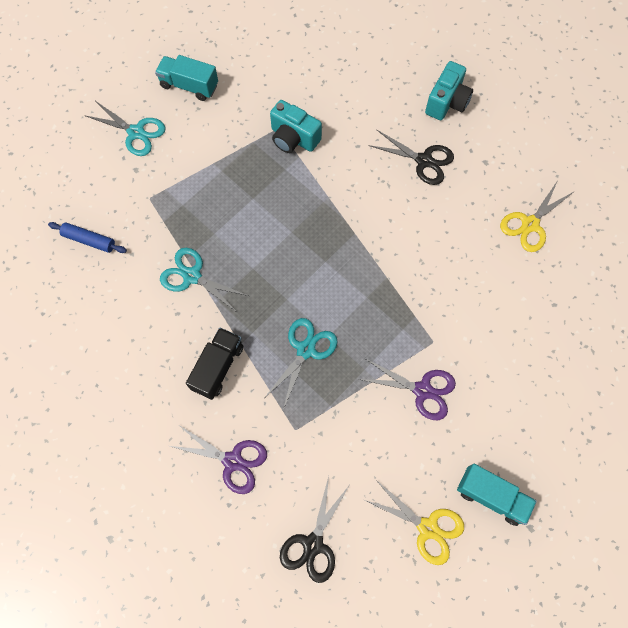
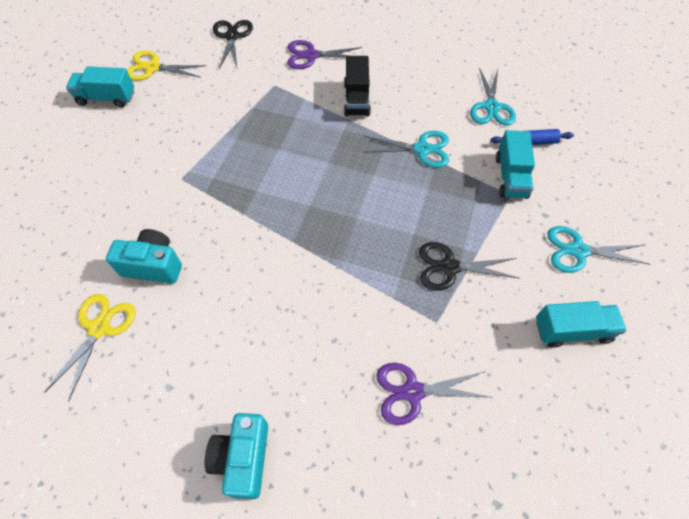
camera: 155 degrees right, 10 degrees down
turquoise scissors [265,318,338,410] -> turquoise scissors moved to [470,68,516,125]
turquoise camera [270,100,322,153] -> turquoise camera moved to [106,229,182,284]
purple scissors [358,359,456,420] -> purple scissors moved to [376,363,490,425]
black scissors [368,130,454,185] -> black scissors moved to [419,242,520,291]
none -> turquoise truck [496,130,535,199]

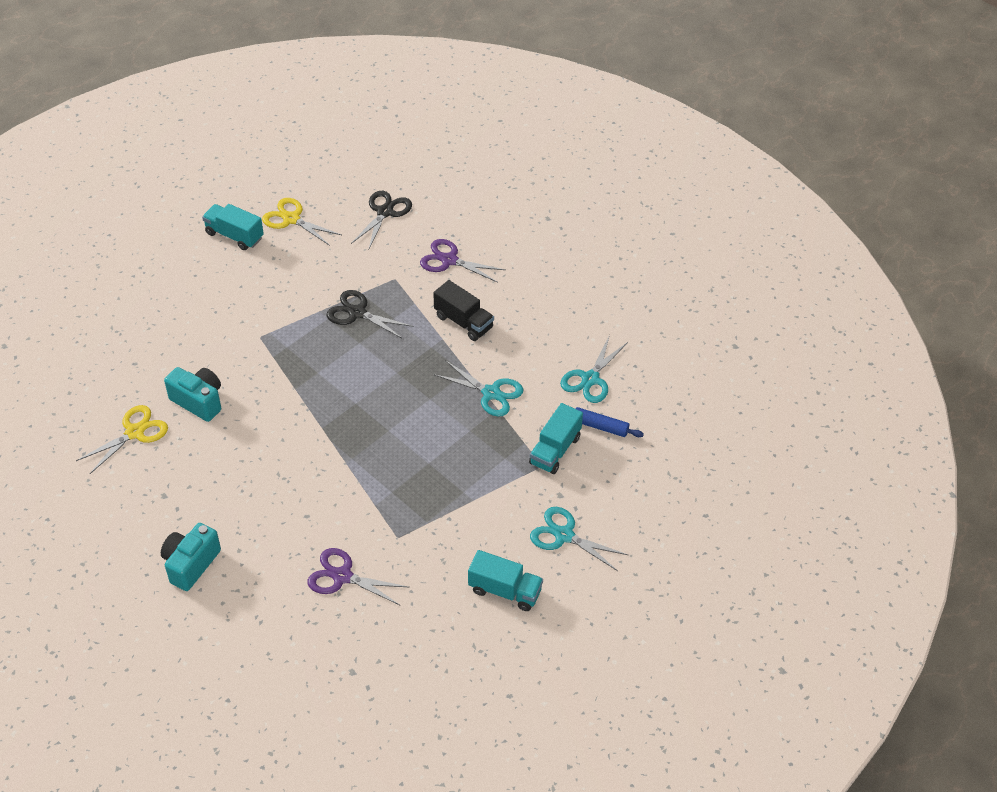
camera: 25 degrees right, 10 degrees down
black truck [344,56,371,116] -> black truck turned 75 degrees counterclockwise [433,280,494,341]
black scissors [419,242,520,291] -> black scissors moved to [327,290,414,340]

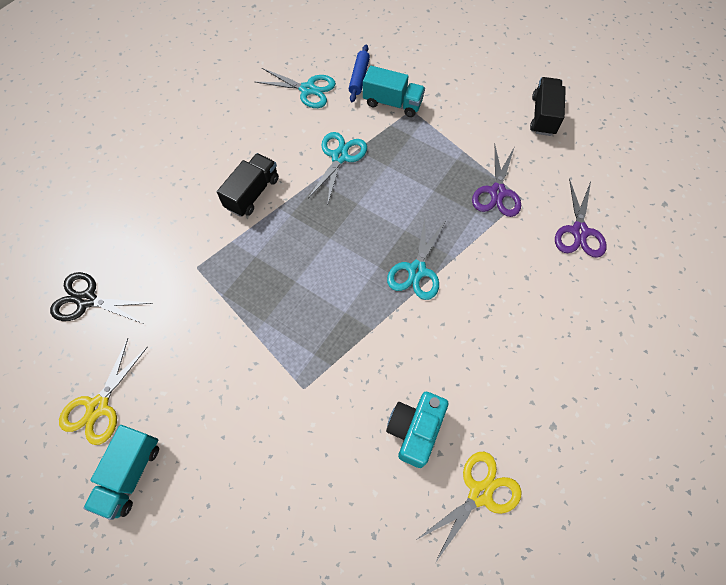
camera: 100 degrees left, 15 degrees up
yellow scissors [76,405,168,474] -> yellow scissors turned 105 degrees clockwise [416,452,522,563]
turquoise camera [161,523,221,591] -> none
black scissors [327,290,414,340] -> none
purple scissors [420,239,505,283] -> purple scissors moved to [472,146,521,217]
turquoise truck [468,550,543,611] -> black truck [530,77,566,136]
turquoise scissors [530,507,628,571] -> turquoise scissors moved to [387,218,446,300]

